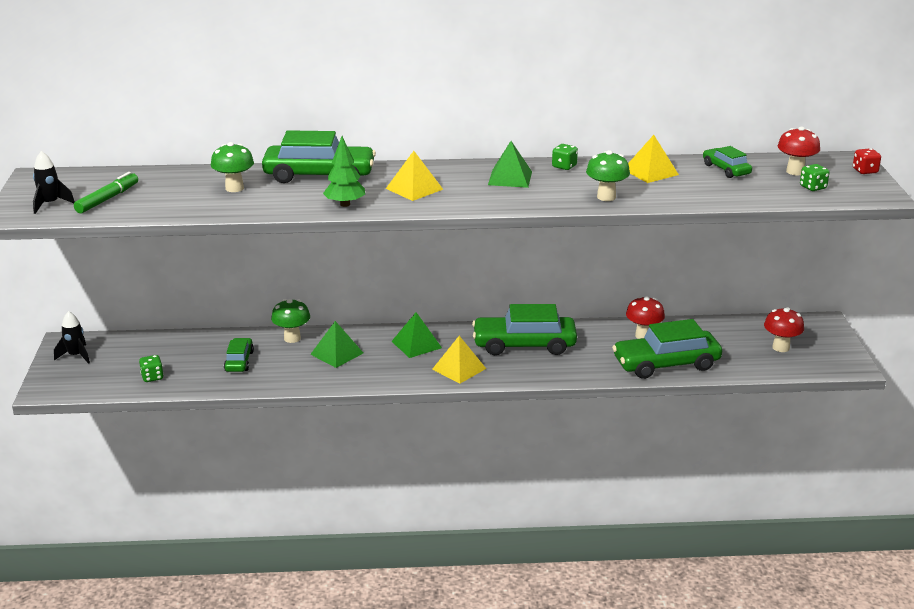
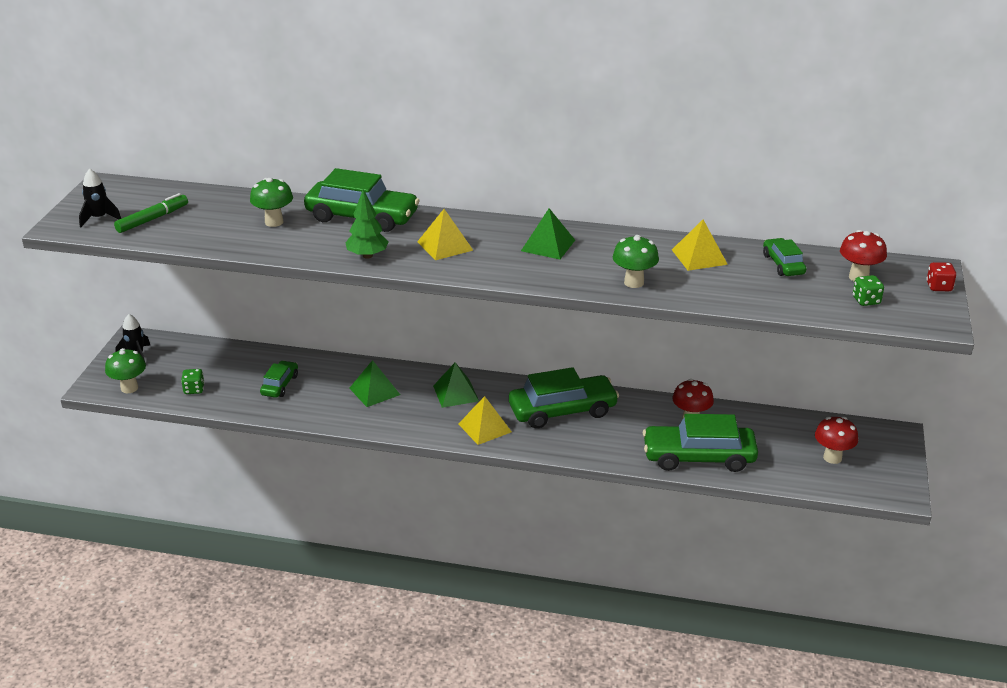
camera: 15 degrees right, 5 degrees up
green mushroom [271,299,310,343] -> green mushroom moved to [105,348,146,393]
green car [472,304,577,355] -> green car turned 150 degrees clockwise [509,367,619,428]
green dice [552,144,578,170] -> none

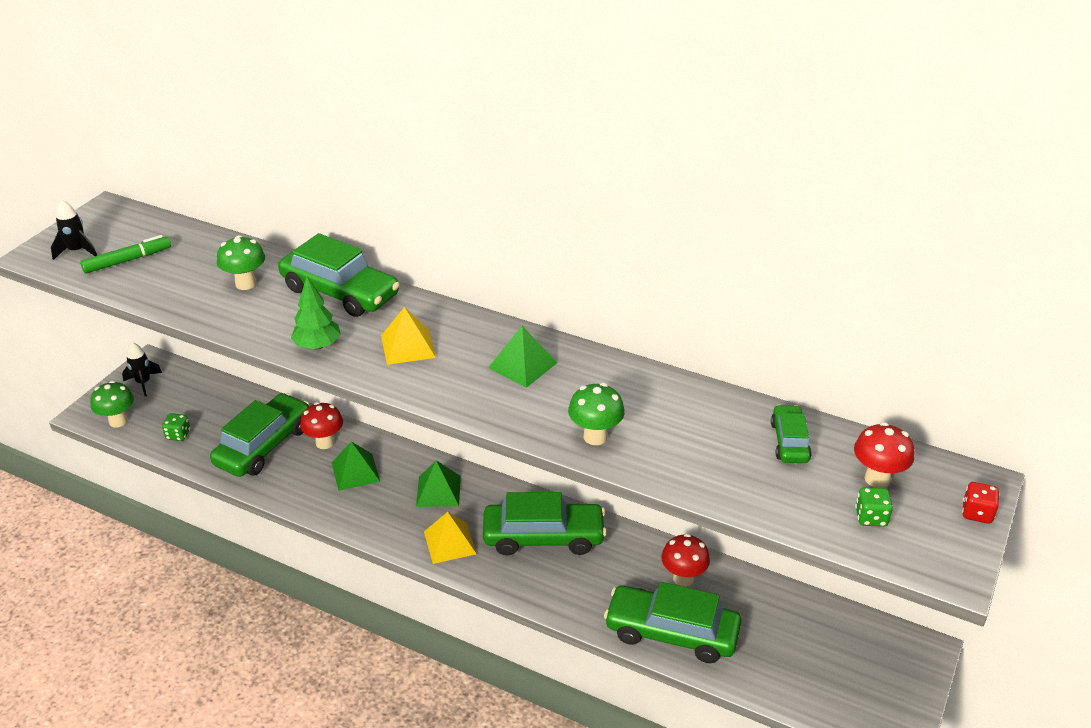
camera: 15 degrees right, 5 degrees up
green car [260,360,298,398] -> green car [210,393,310,477], size x1.91
yellow pyramid [672,220,728,271] -> none
red mushroom [815,417,858,464] -> red mushroom moved to [300,402,343,449]

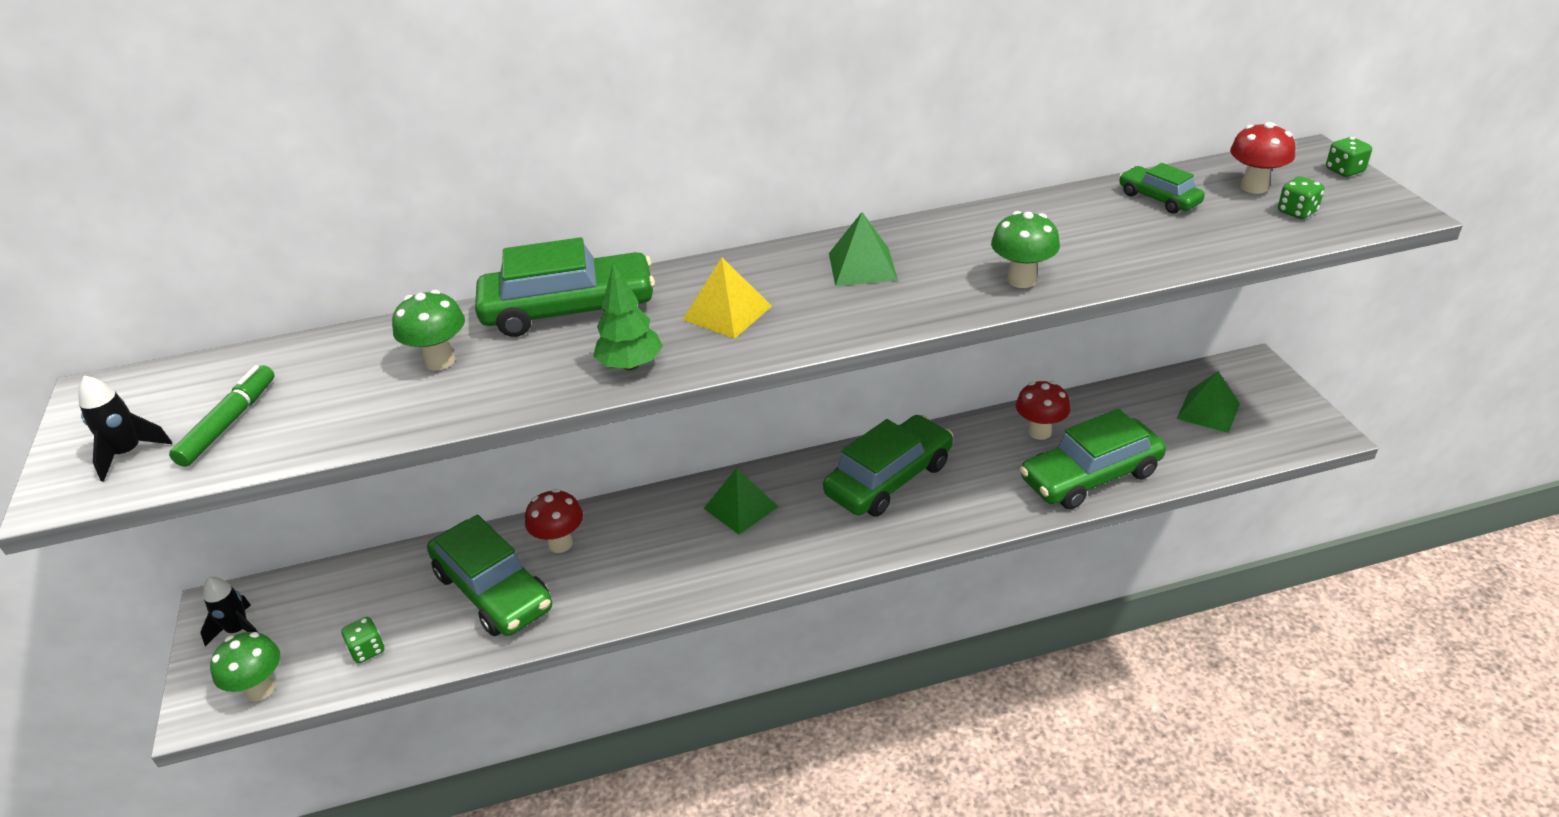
camera: 40 degrees left, 0 degrees up
green car [210,393,310,477] -> green car turned 150 degrees clockwise [427,514,552,636]
green pyramid [332,441,380,491] -> green pyramid moved to [1177,372,1240,433]
yellow pyramid [424,512,477,564] -> none
red dice [962,482,999,524] -> green dice [1326,137,1372,177]

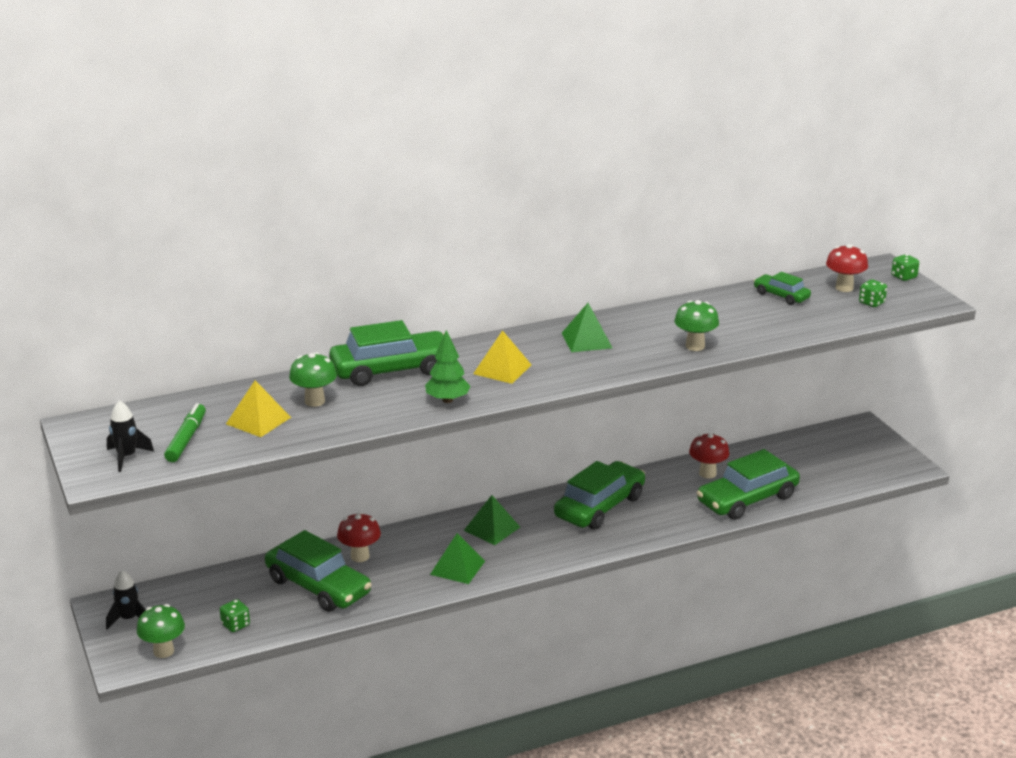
camera: 10 degrees left, 10 degrees down
green pyramid [1177,372,1240,433] -> green pyramid moved to [430,533,485,584]
none -> yellow pyramid [226,380,291,437]

